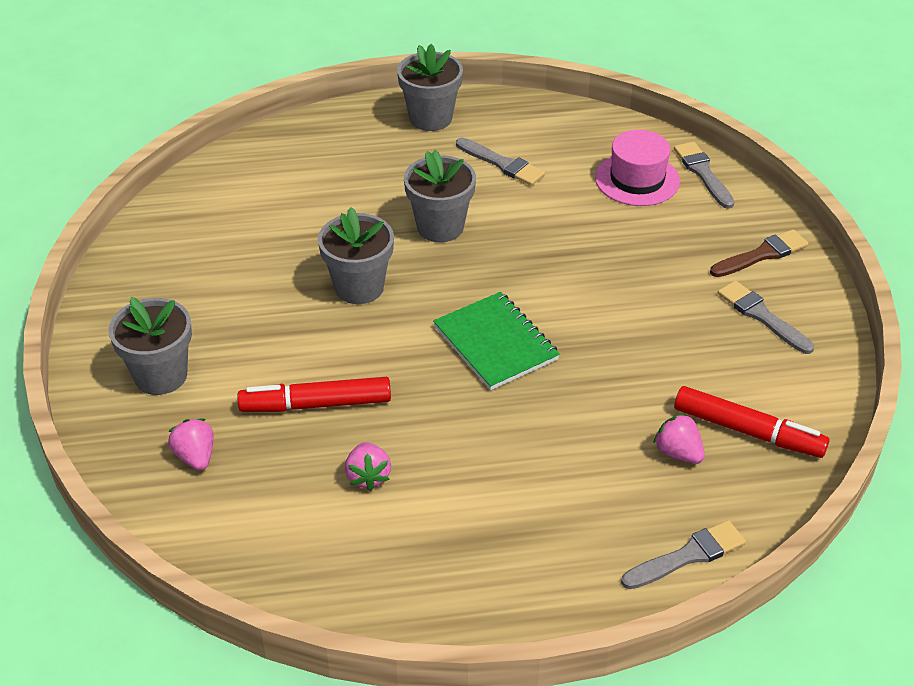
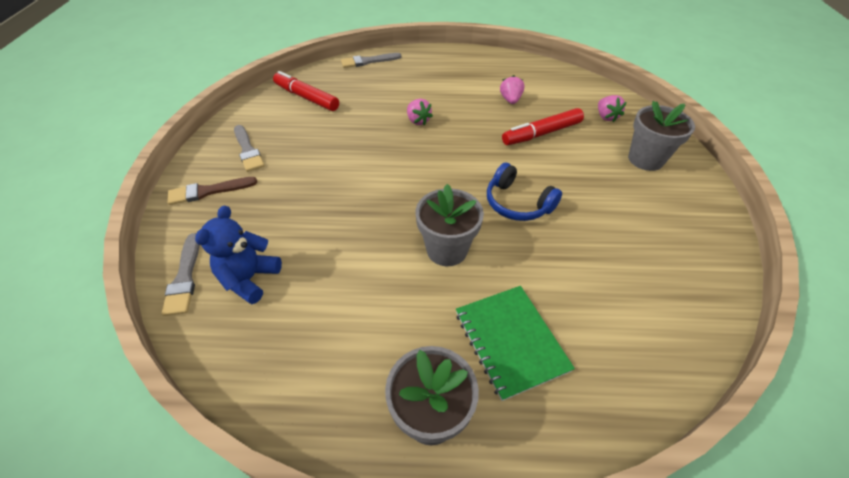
camera: 170 degrees left, 5 degrees up
red marker [237,377,391,412] -> red marker turned 150 degrees clockwise [502,108,584,145]
grey flower pot [318,207,394,304] -> blue headphones [487,163,562,221]
green notebook [433,292,560,390] -> green notebook moved to [456,286,575,401]
grey brush [456,137,545,186] -> none
pink hat [595,130,680,206] -> blue teddy bear [195,205,282,304]
pink strawberry [653,413,705,464] -> pink strawberry moved to [407,99,433,125]

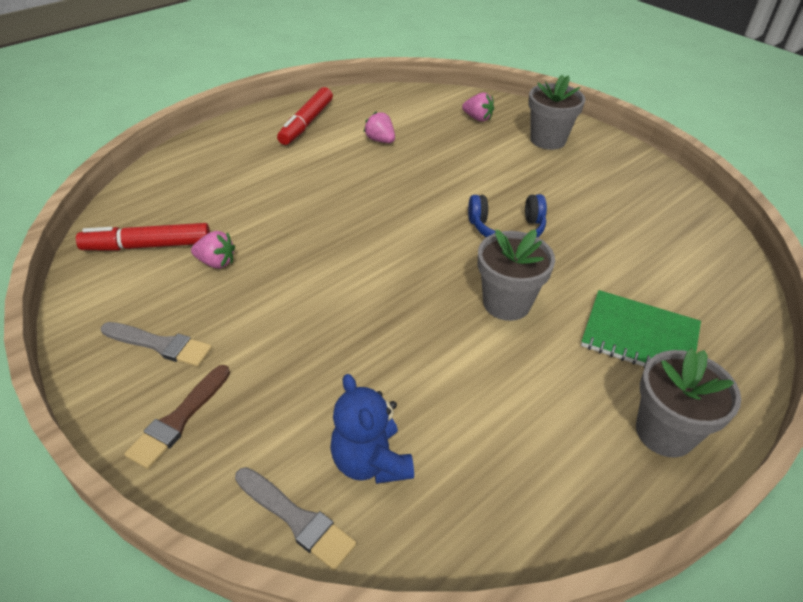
camera: 45 degrees left, 5 degrees down
grey brush [341,53,401,68] -> none
pink strawberry [407,99,433,125] -> pink strawberry moved to [191,231,235,269]
red marker [502,108,584,145] -> red marker moved to [277,87,333,145]

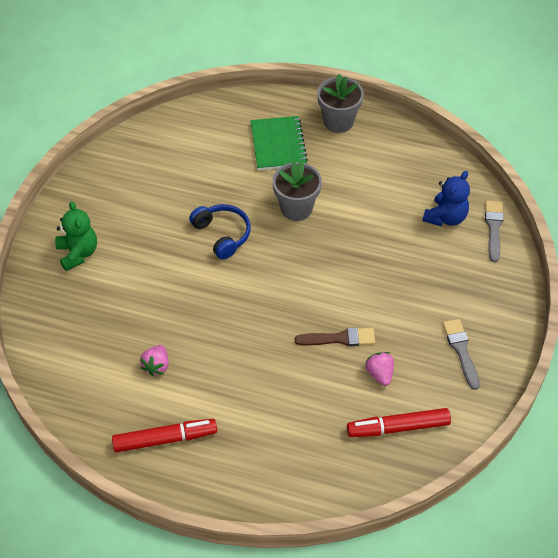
camera: 120 degrees left, 10 degrees up
red marker [76,223,210,251] -> red marker turned 120 degrees clockwise [347,408,451,437]
brown brush [124,365,230,469] -> brown brush moved to [295,327,375,346]
pink strawberry [462,92,494,122] -> none
grey flower pot [528,75,586,150] -> green teddy bear [55,201,97,271]

